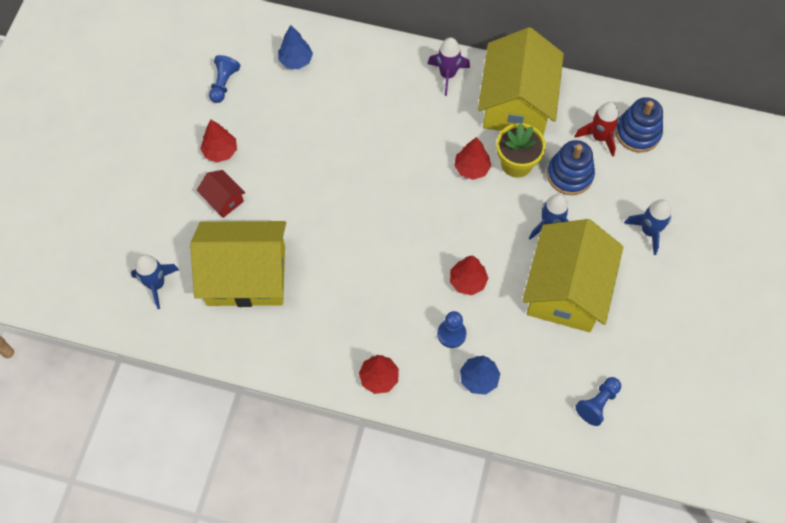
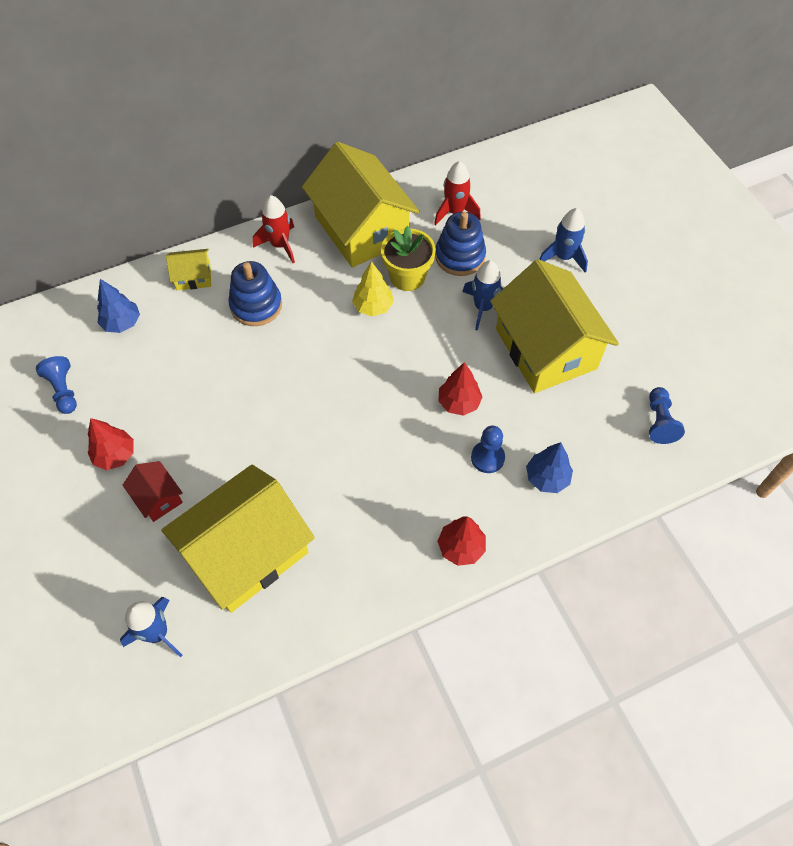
camera: 40 degrees left, 5 degrees down
red house [197,170,245,218] -> red house turned 45 degrees clockwise [123,461,183,522]
purple rocket [428,37,470,96] -> red rocket [253,195,295,263]
red tree [454,137,491,180] -> yellow tree [352,261,394,316]
blue stacking toy [615,97,663,152] -> blue stacking toy moved to [228,261,282,326]
none -> yellow house [166,249,211,290]

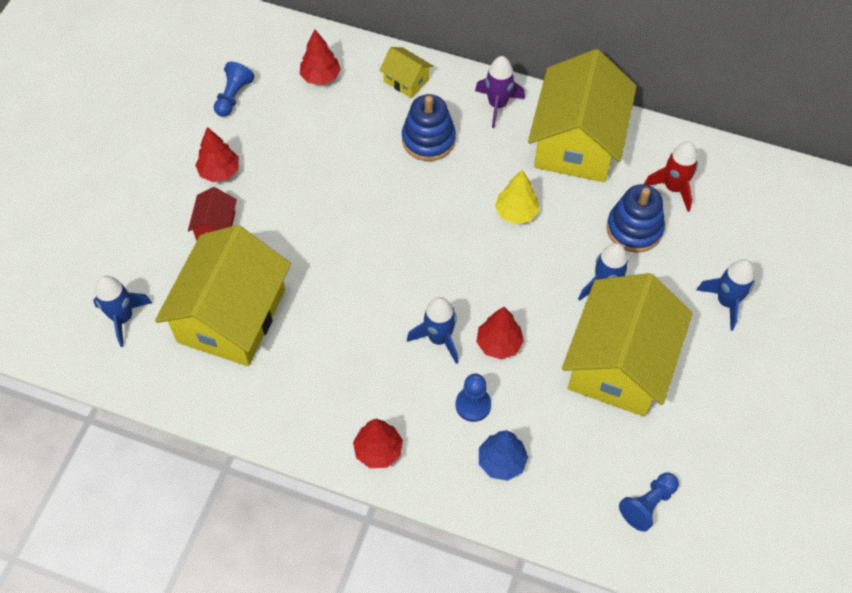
camera: 45 degrees right, 0 degrees up
blue tree [97,279,140,333] -> red tree [300,30,341,85]
yellow house [161,464,315,613] -> yellow house turned 75 degrees counterclockwise [155,225,291,366]
red rocket [253,195,295,263] -> purple rocket [475,56,525,128]
yellow flower pot [381,226,436,291] -> none
none -> blue rocket [407,297,459,364]

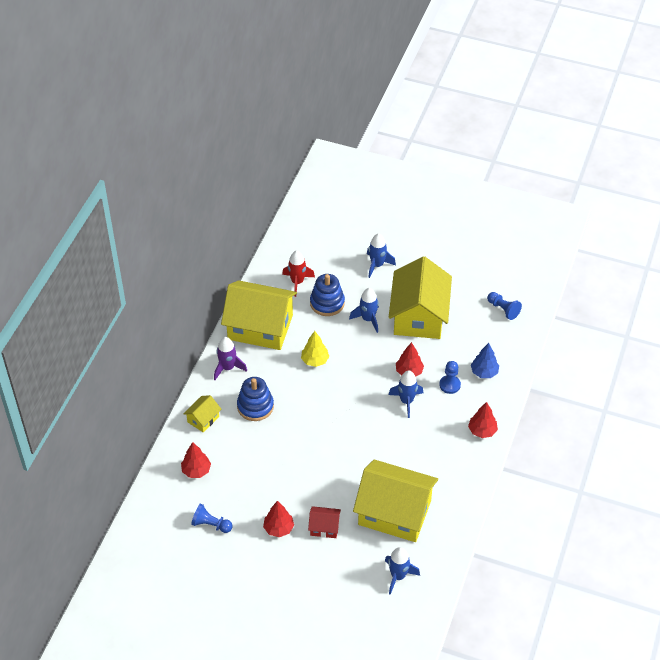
camera: 90 degrees left, 10 degrees down
yellow house [562,273,693,417] -> yellow house turned 75 degrees clockwise [389,256,452,339]

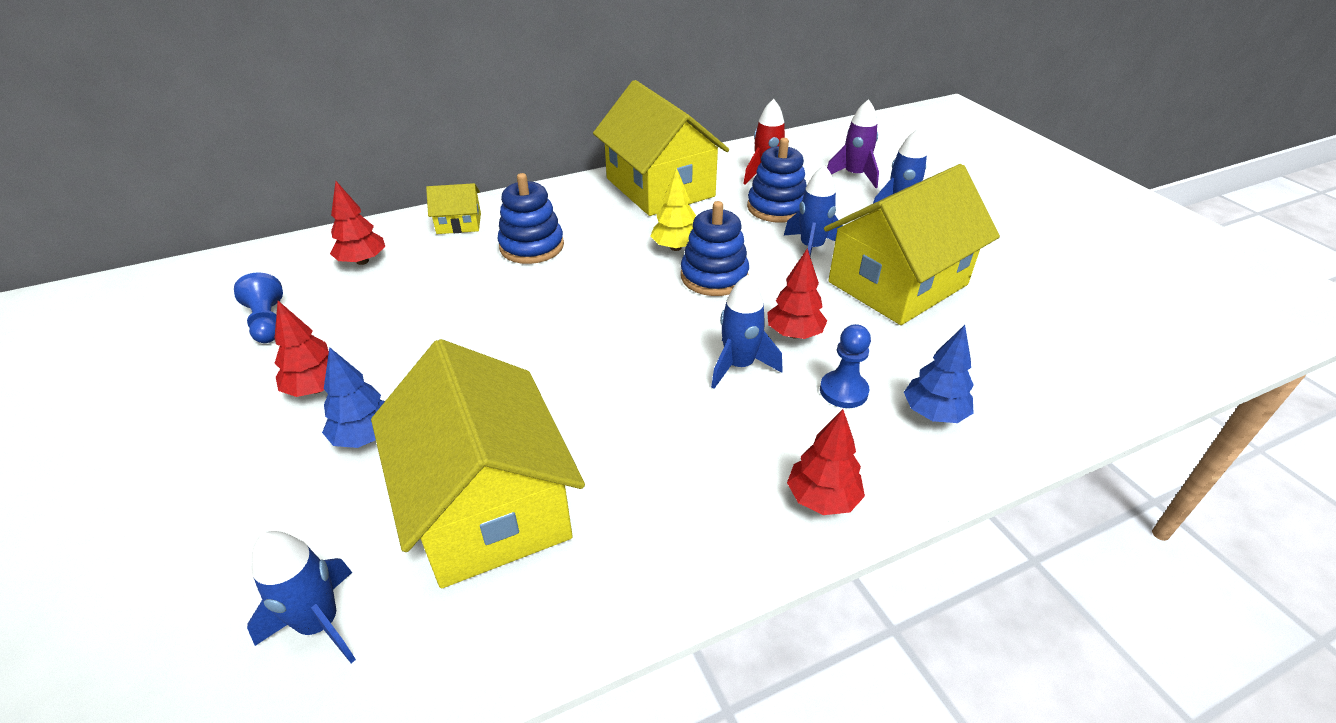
camera: 45 degrees right, 10 degrees down
purple rocket [214,337,247,380] -> purple rocket moved to [827,99,879,188]
red house [308,506,341,538] -> blue tree [322,347,385,448]
blue pawn [487,292,522,320] -> none
none -> blue stacking toy [681,201,749,296]

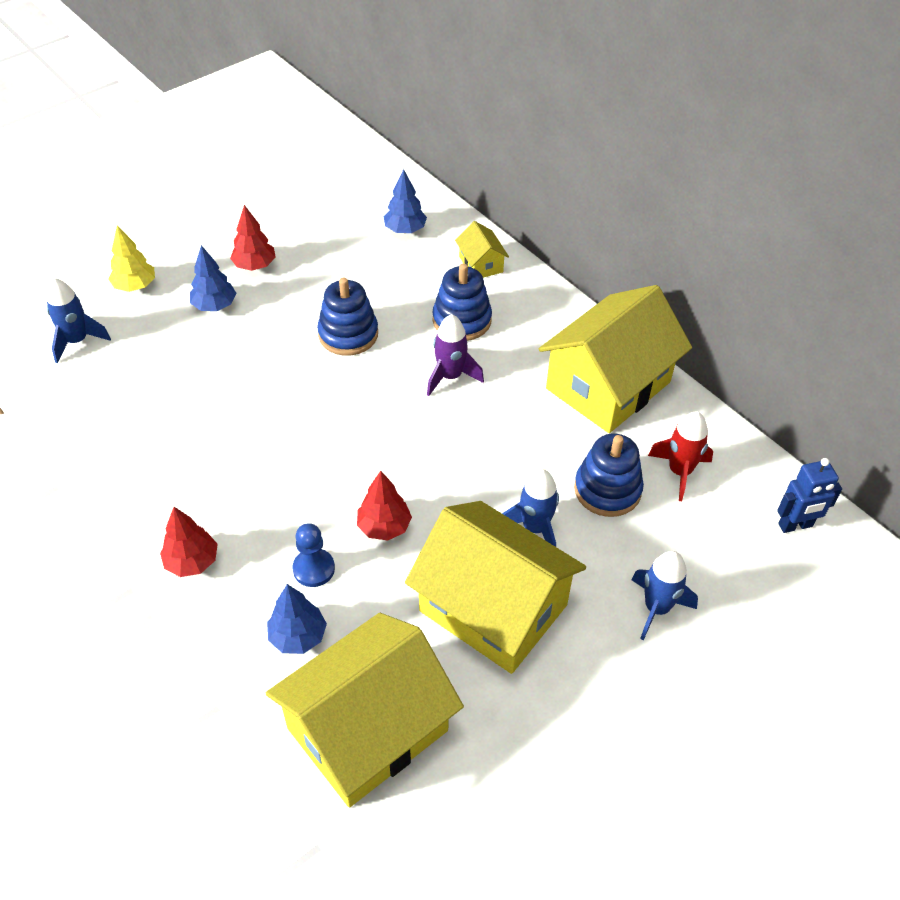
camera: 75 degrees right, 10 degrees up
blue pawn [234,272,283,343] -> none
red tree [330,181,385,265] -> blue tree [384,169,427,233]
yellow house [371,339,585,588] -> yellow house moved to [266,613,464,807]
yellow tree [650,168,696,251] -> yellow tree moved to [109,225,155,292]
blue stacking toy [681,201,749,296] -> blue stacking toy moved to [317,278,378,356]
blue rocket [711,275,783,389] -> none
purple rocket [827,99,879,188] -> purple rocket moved to [427,314,484,396]
none -> blue robot [777,458,842,533]

